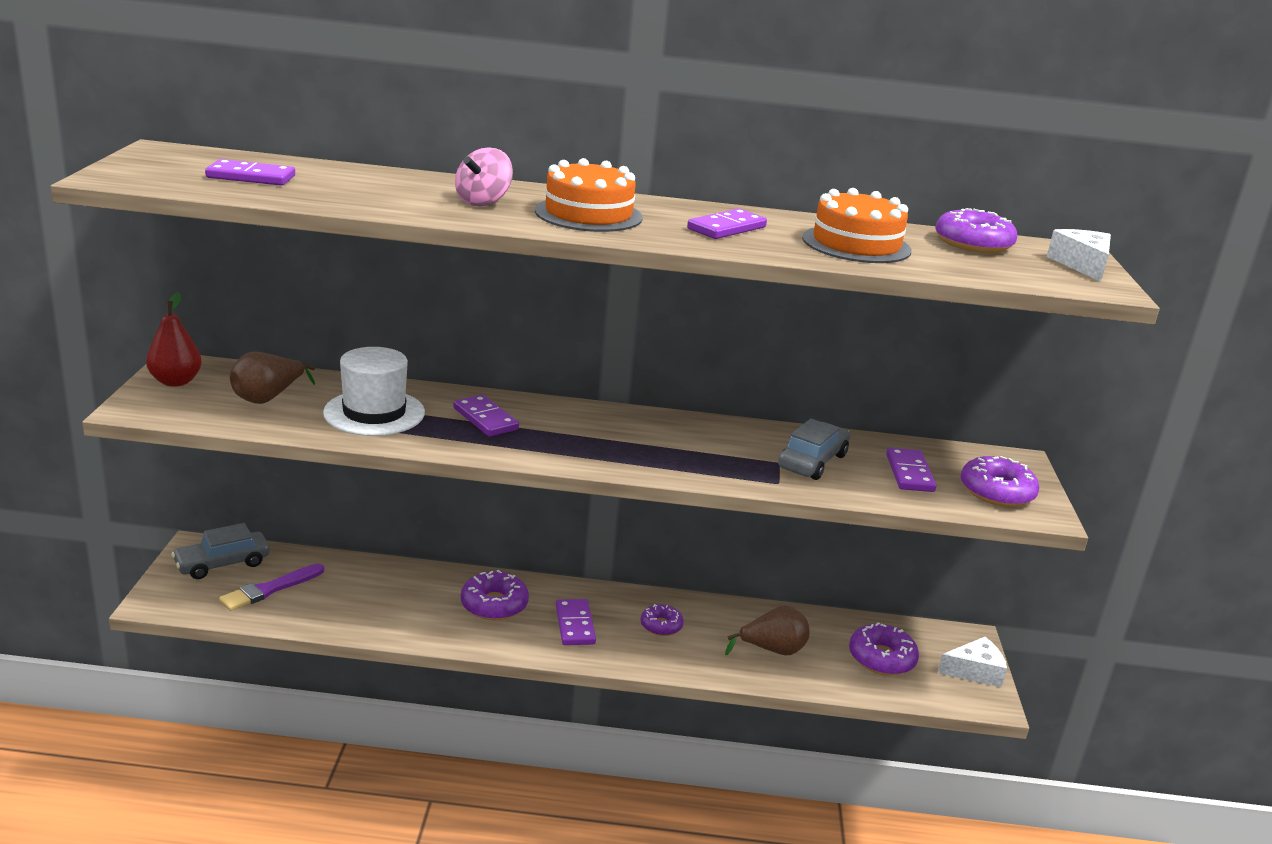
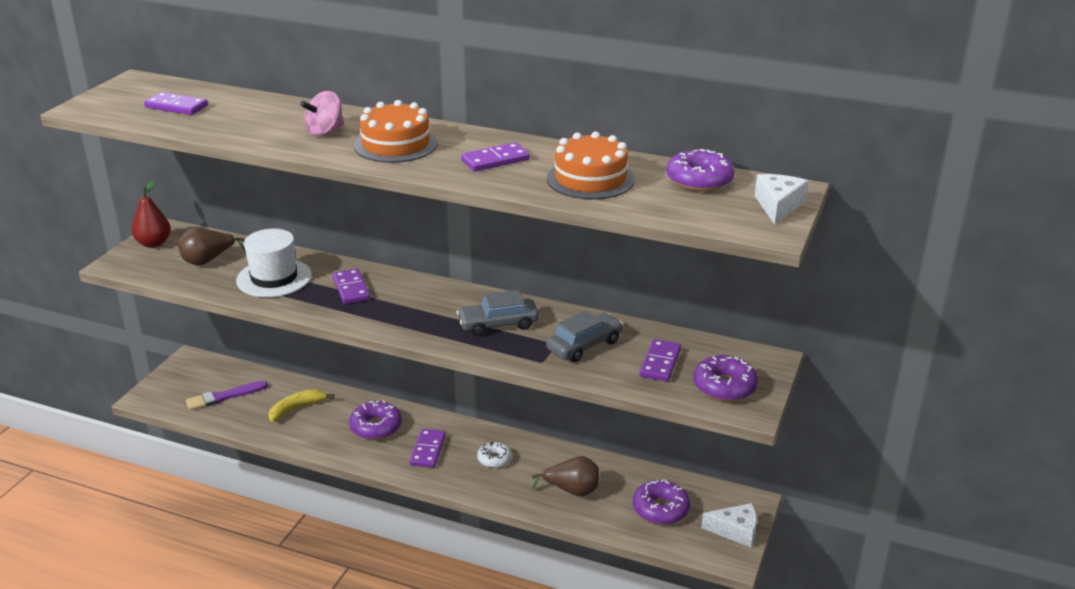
camera: 20 degrees right, 5 degrees up
grey car [172,523,270,579] -> grey car moved to [457,290,539,336]
purple donut [641,604,684,636] -> white donut [477,442,512,468]
none -> yellow banana [268,389,334,422]

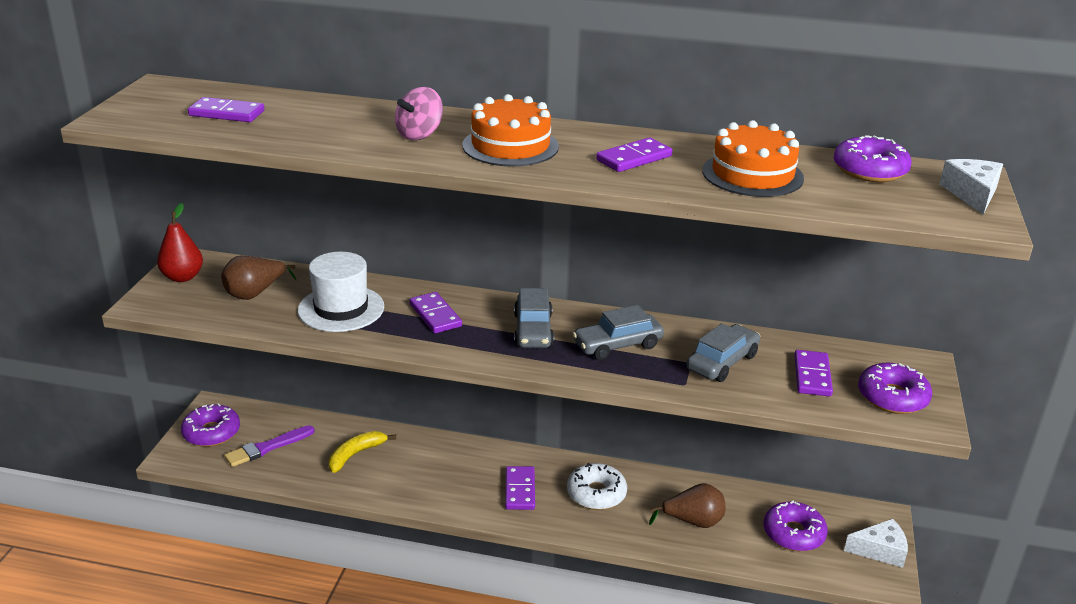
camera: 10 degrees left, 0 degrees up
purple donut [349,400,402,440] -> purple donut moved to [181,403,240,447]
white donut [477,442,512,468] -> white donut [567,463,627,510], size x1.58
none -> grey car [514,288,554,348]

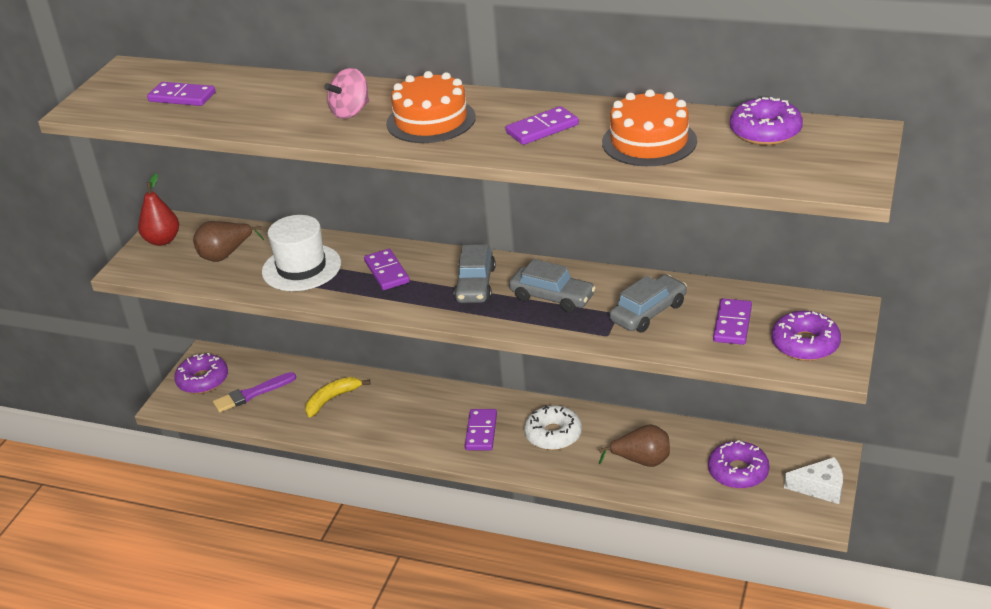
camera: 10 degrees right, 5 degrees up
grey car [573,305,664,360] -> grey car turned 135 degrees counterclockwise [509,259,596,313]
white cheese [940,159,1003,215] -> none

